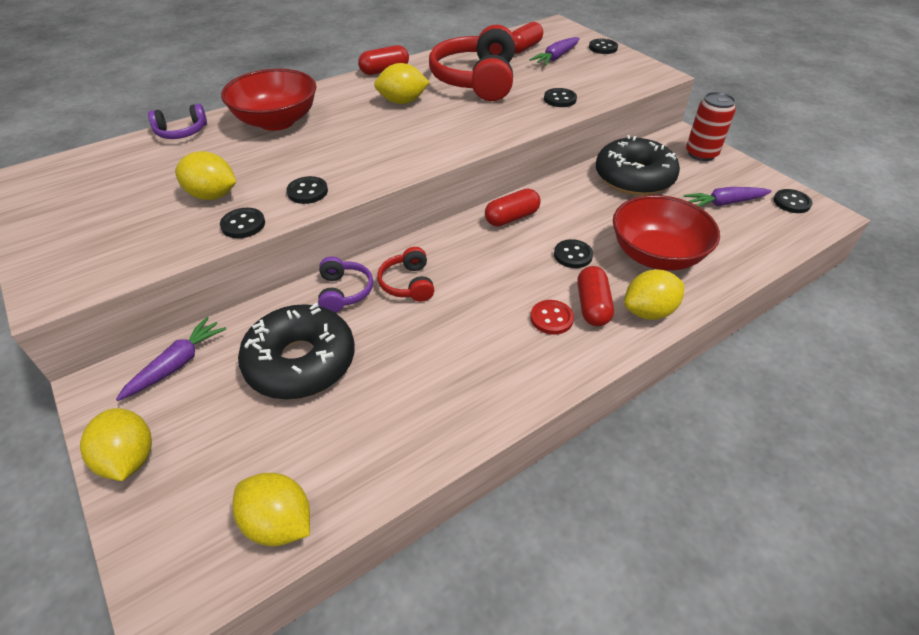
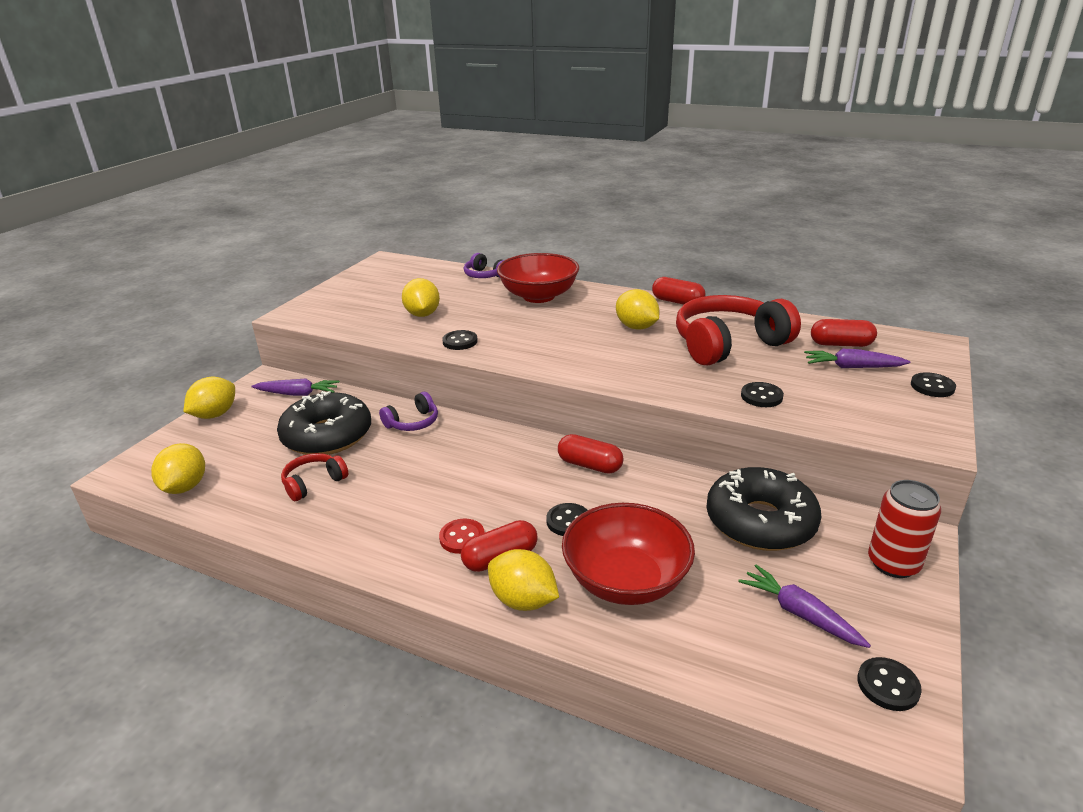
camera: 60 degrees right, 15 degrees down
black button [220,208,265,238] -> none
red headphones [377,247,434,302] -> red headphones moved to [281,453,348,501]

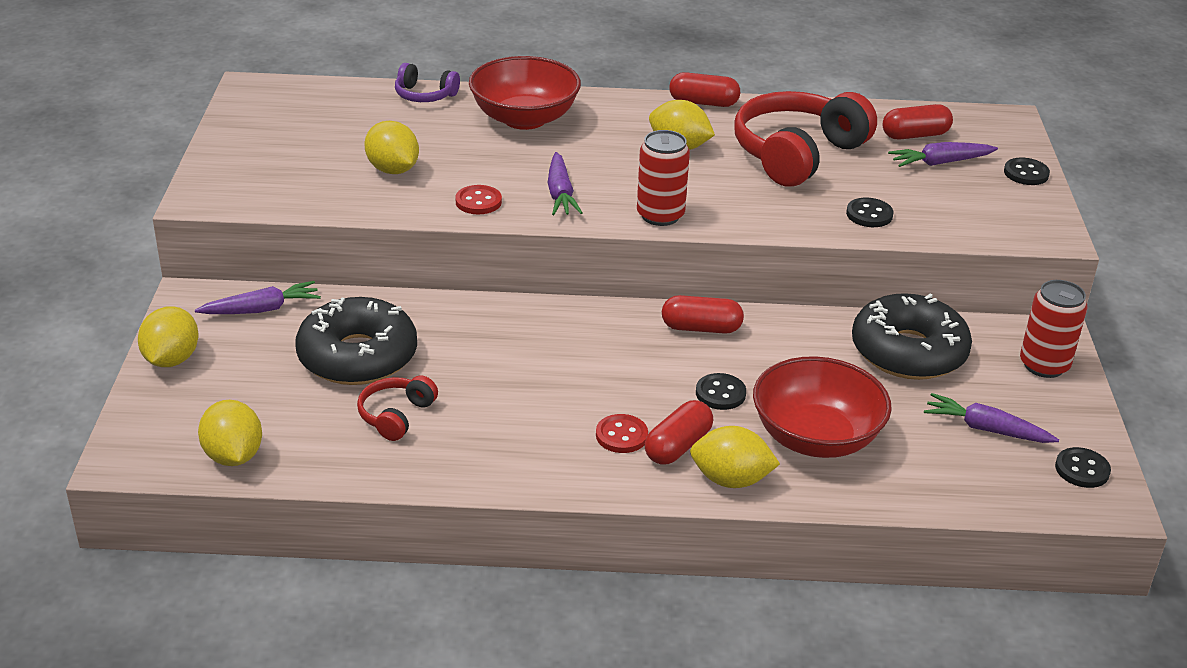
camera: 25 degrees left, 5 degrees up
purple headphones [379,392,438,431] -> none
black button [442,330,478,350] -> red button [455,185,502,214]
none -> purple carrot [548,152,583,215]
none -> red can [637,130,690,226]

